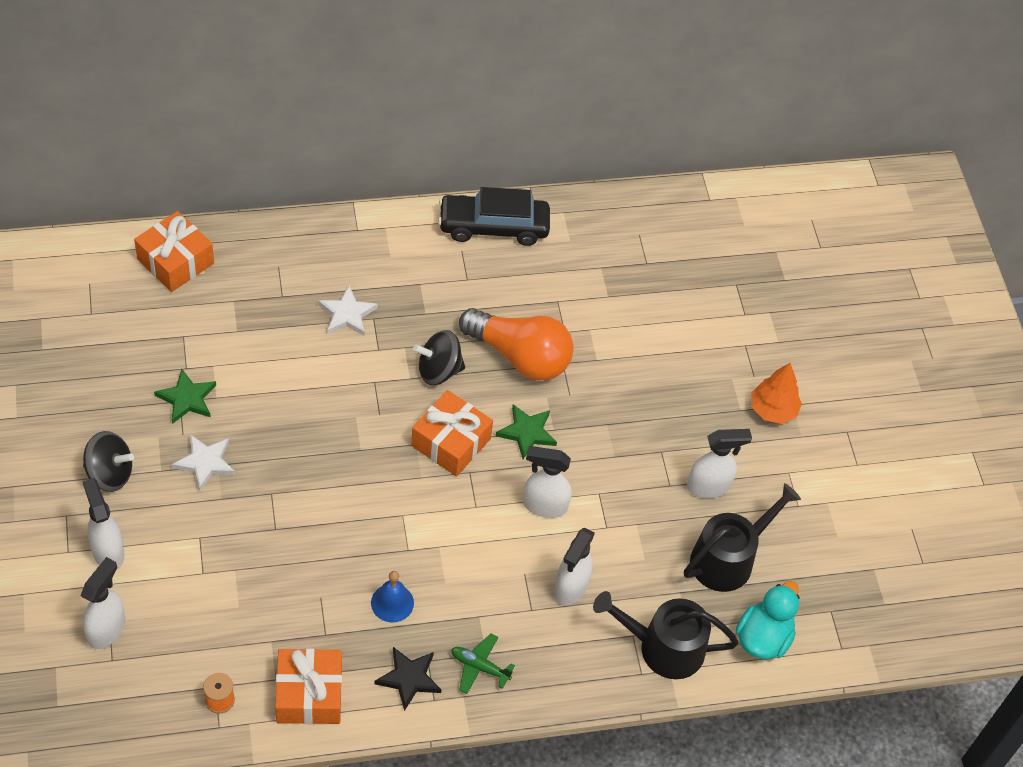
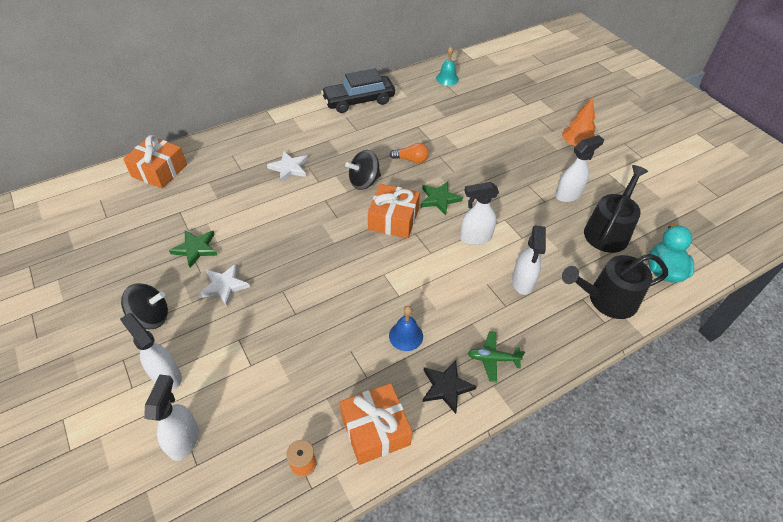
camera: 15 degrees left, 5 degrees down
orange light bulb [459,308,574,381] -> orange light bulb [390,143,429,164], size x0.47
none -> turquoise bell [436,47,459,86]

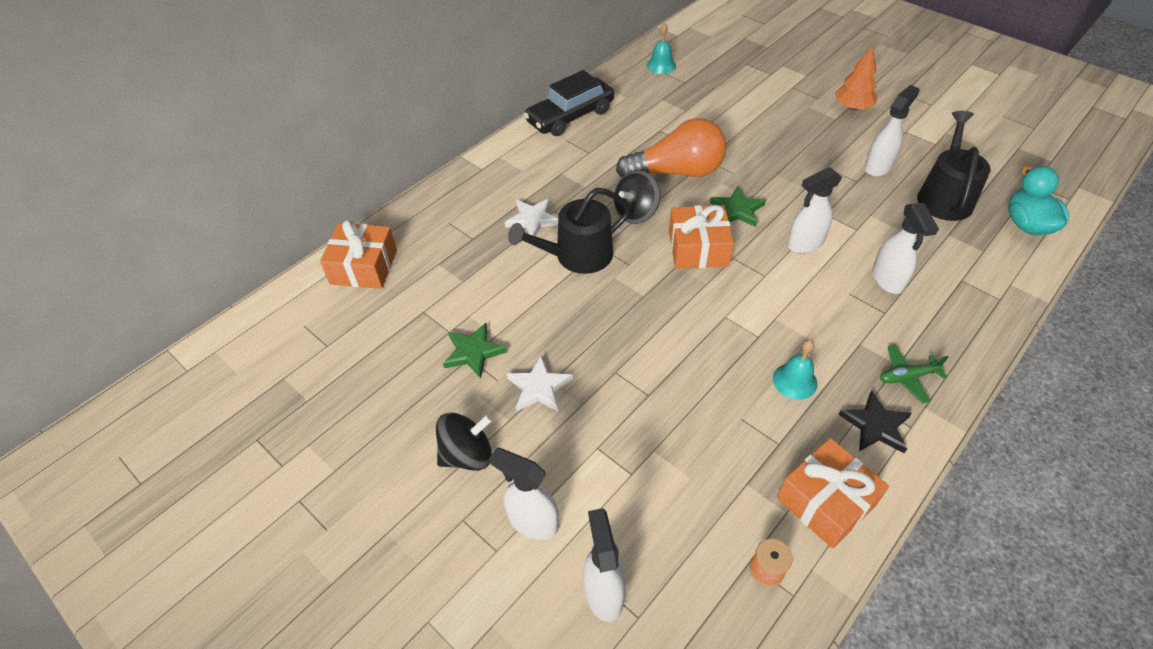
camera: 15 degrees left, 0 degrees up
blue bell [389,306,423,351] -> turquoise bell [773,340,817,400]
orange light bulb [390,143,429,164] -> orange light bulb [616,118,727,177], size x2.14
black watering can [562,254,668,319] -> black watering can moved to [508,188,631,274]

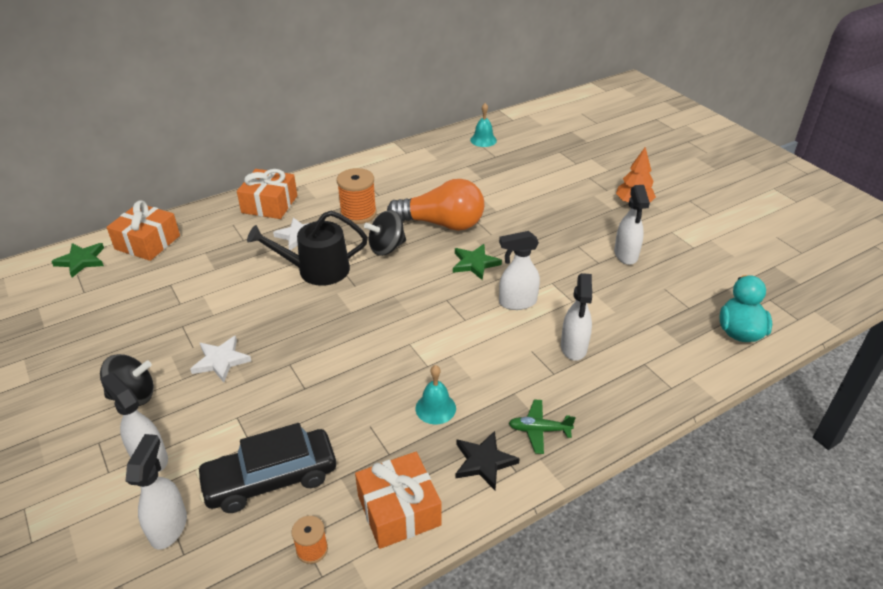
camera: 15 degrees right, 10 degrees down
green star [443,323,507,378] -> green star moved to [51,243,104,278]
black car [524,70,614,136] -> black car moved to [196,423,336,513]
orange gift [669,205,734,269] -> orange gift moved to [237,169,297,219]
white spray bottle [864,85,920,177] -> white spray bottle turned 120 degrees clockwise [614,185,650,265]
black watering can [917,111,991,221] -> none
none -> orange spool [337,168,377,224]

